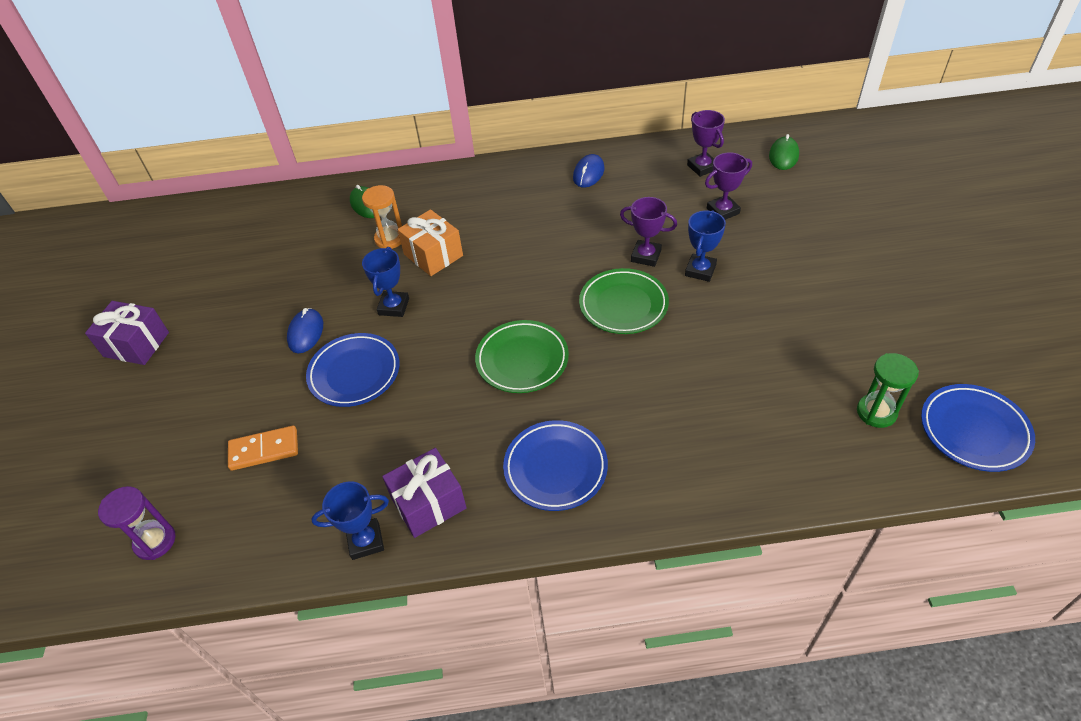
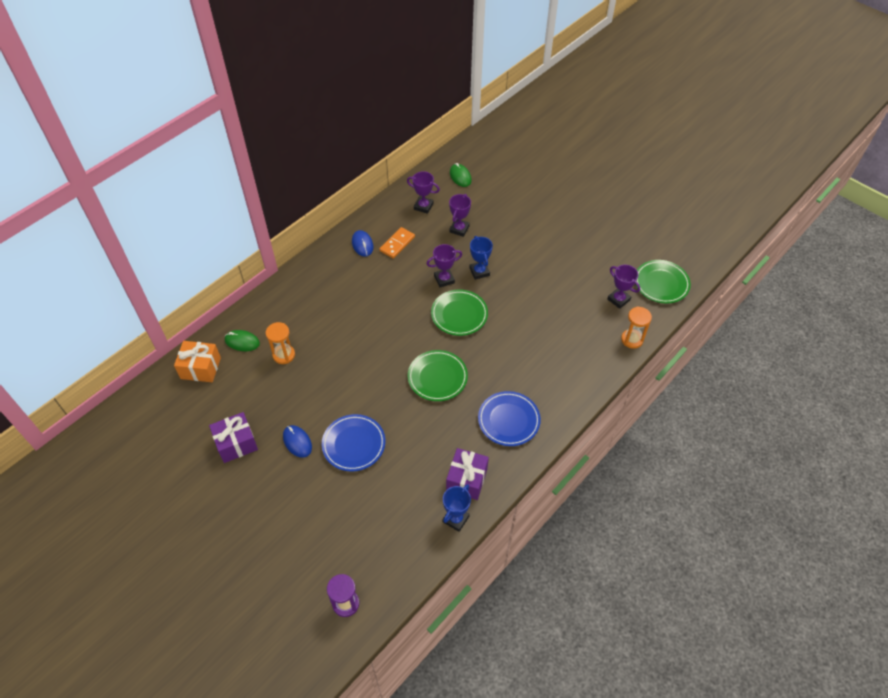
camera: 45 degrees left, 5 degrees up
purple gift [85,301,169,365] -> purple gift moved to [209,412,258,463]
orange domino [228,425,298,471] -> orange domino moved to [380,227,415,259]
blue trophy [362,247,409,317] -> none
orange gift [397,209,463,276] -> orange gift moved to [174,341,221,382]
green hourglass [857,353,919,428] -> purple trophy [607,265,640,309]
blue plate [921,384,1035,472] -> green plate [635,260,691,303]
none -> orange hourglass [621,307,652,349]

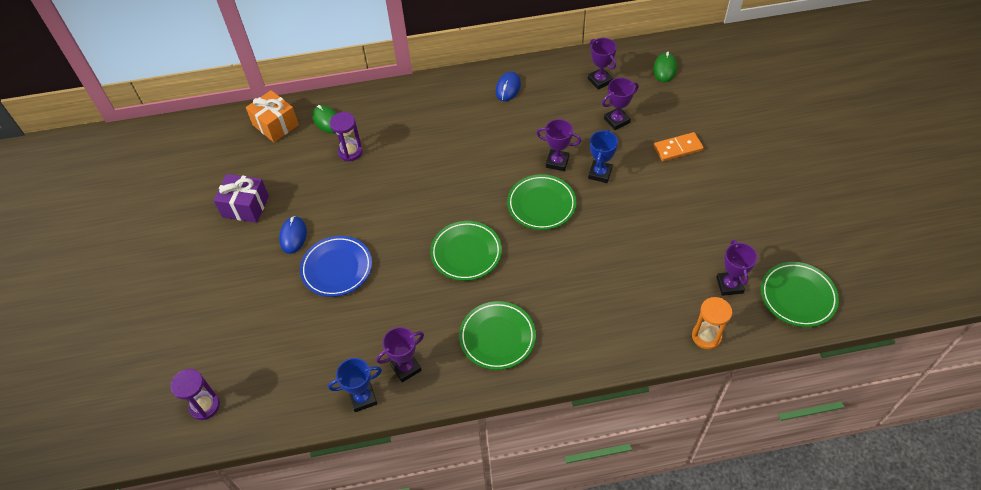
camera: 40 degrees right, 0 degrees up
orange hourglass [266,322,295,364] -> purple hourglass [329,112,363,162]
orange domino [380,227,415,259] -> orange domino moved to [654,132,704,161]
purple gift [446,448,489,500] -> purple trophy [377,327,424,382]
blue plate [478,391,541,446] -> green plate [459,301,536,370]

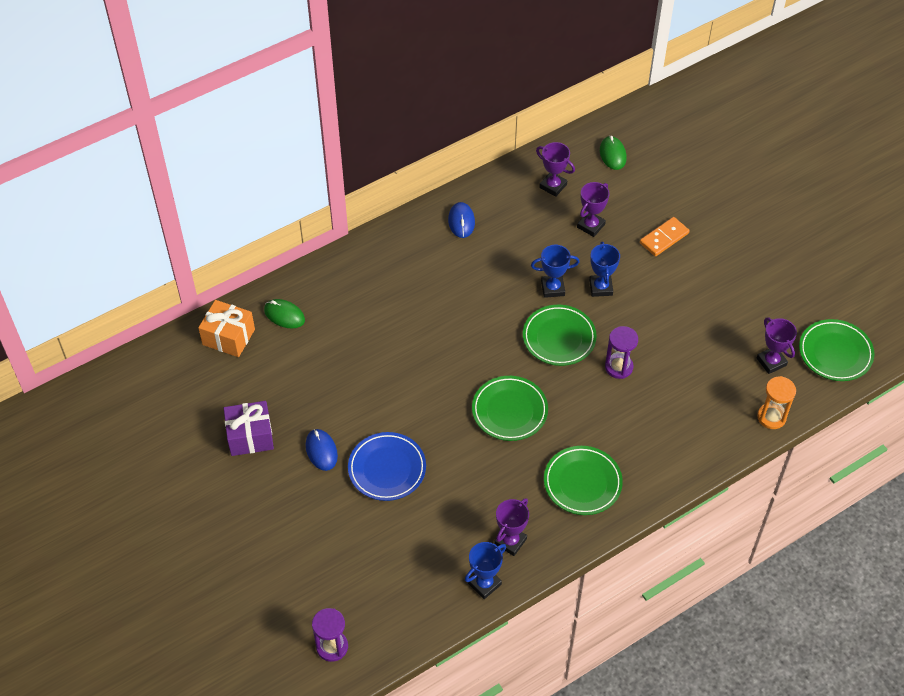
camera: 25 degrees left, 0 degrees up
purple hourglass [329,112,363,162] -> purple hourglass moved to [605,326,638,379]
purple trophy [536,119,581,171] -> blue trophy [531,245,579,298]

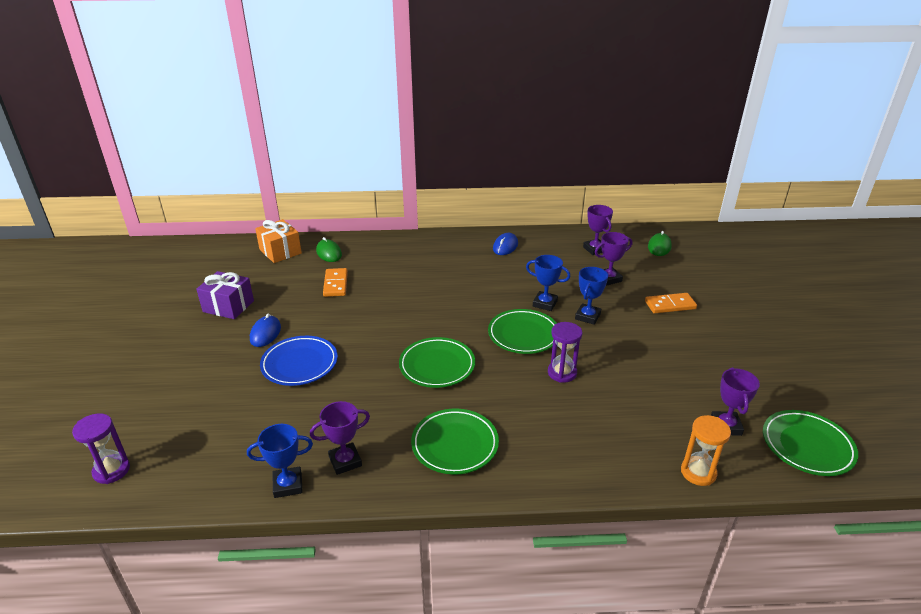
camera: 30 degrees right, 20 degrees down
none -> orange domino [323,268,348,297]

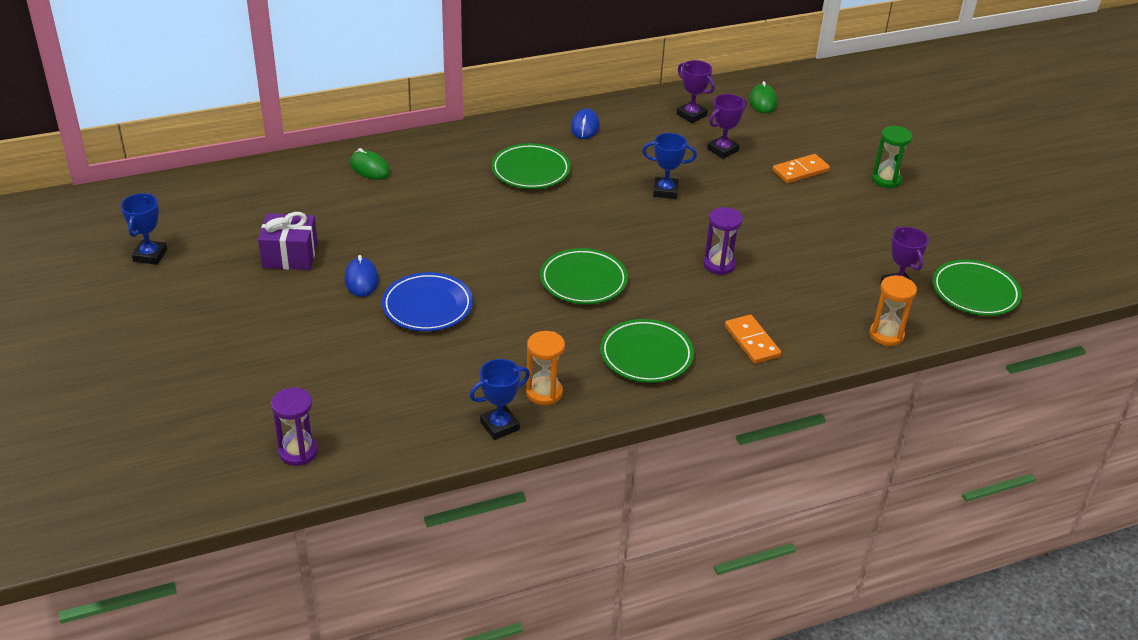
camera: 20 degrees left, 5 degrees up
orange gift [255,219,302,263] -> none
purple trophy [310,401,370,475] -> orange hourglass [526,331,565,405]
orange domino [323,268,348,297] -> orange domino moved to [725,314,781,364]
green plate [488,309,557,354] -> green plate moved to [491,143,571,189]
blue trophy [575,267,608,325] -> blue trophy moved to [120,193,167,265]
none -> green hourglass [872,126,913,188]

